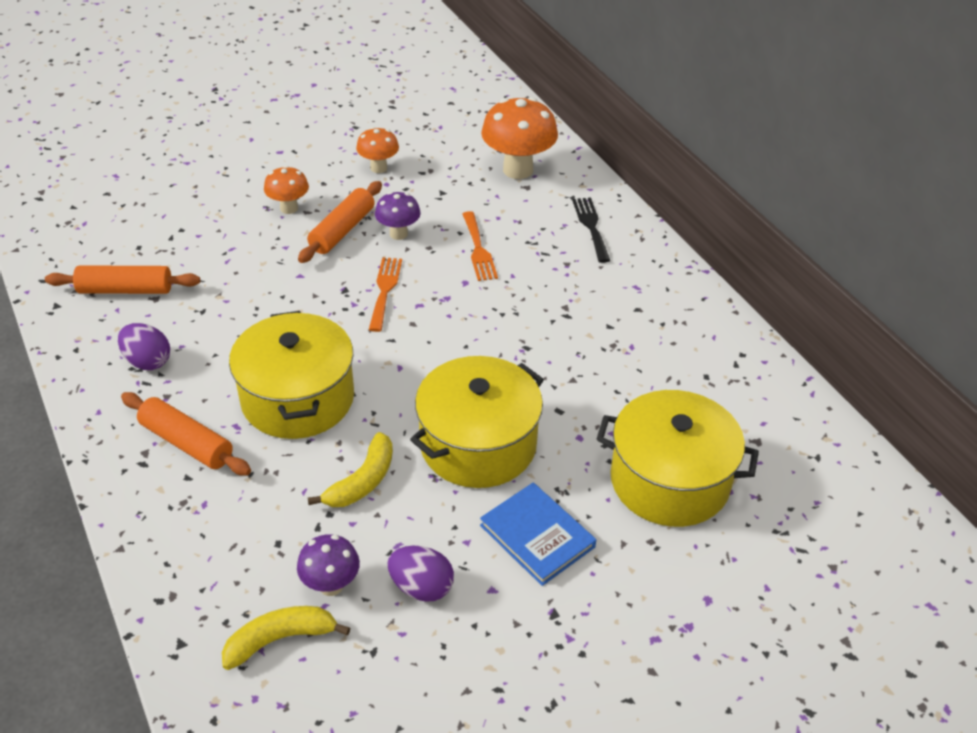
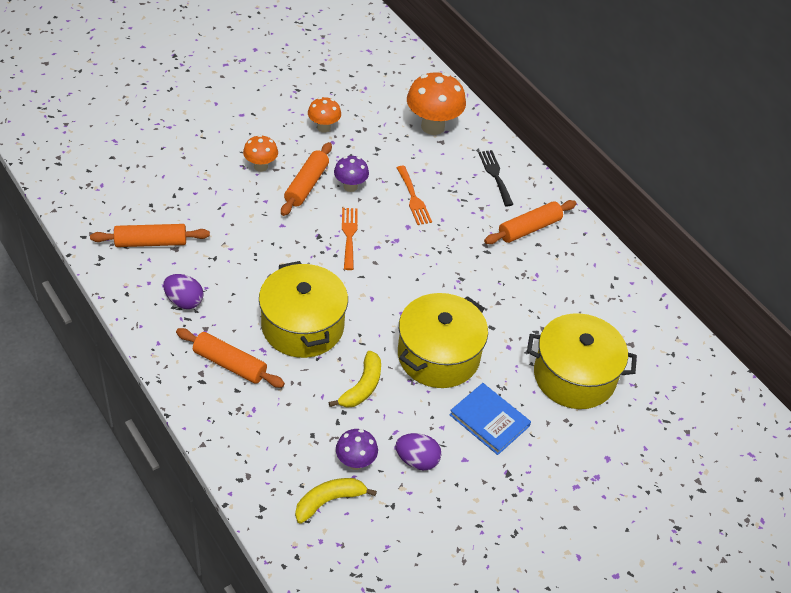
camera: 10 degrees left, 5 degrees up
none -> orange rolling pin [484,200,576,244]

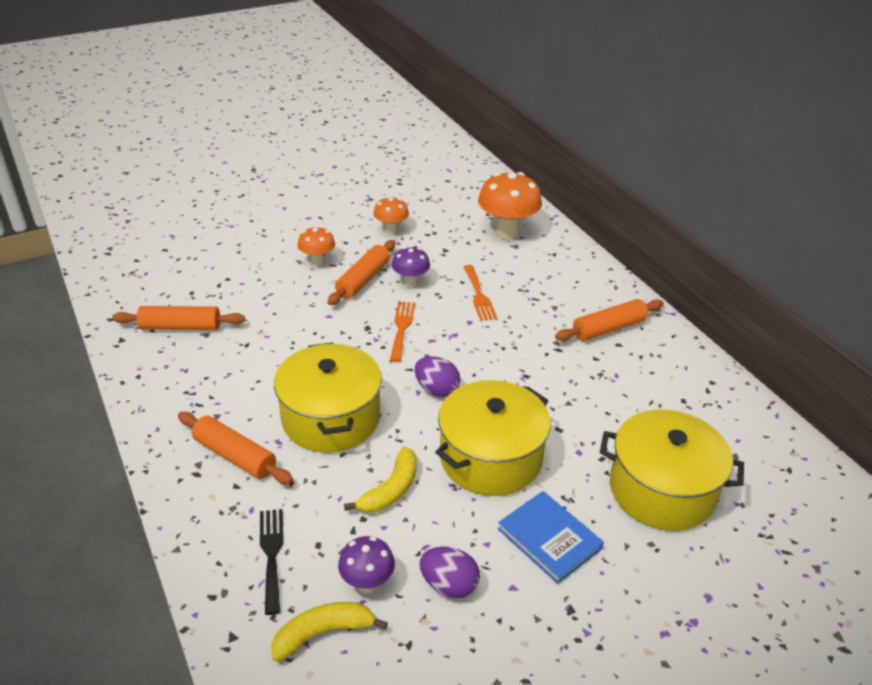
camera: 10 degrees right, 10 degrees down
purple egg [163,274,204,309] -> purple egg moved to [415,356,460,397]
black fork [478,150,514,206] -> black fork moved to [260,509,284,615]

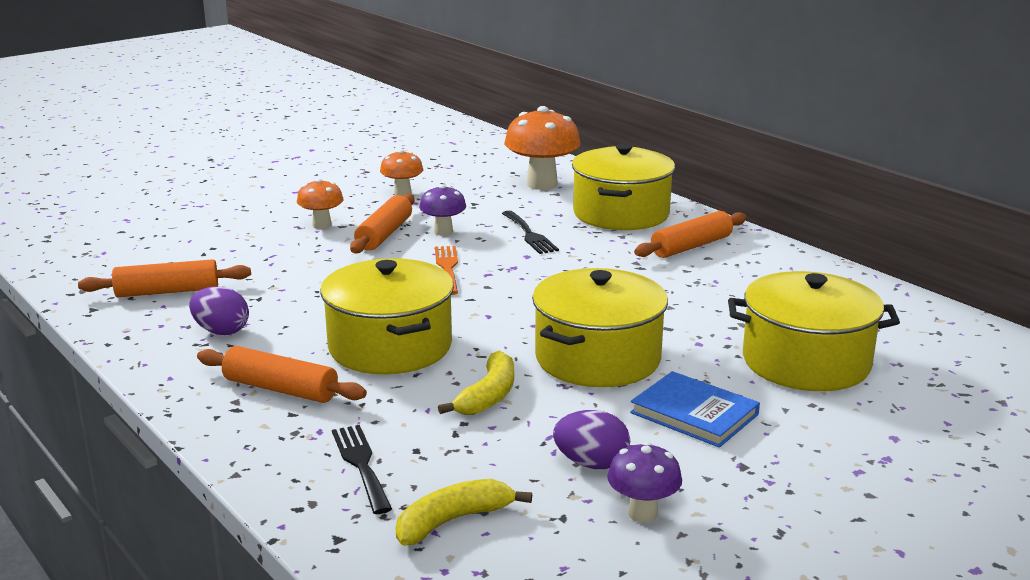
camera: 10 degrees left, 15 degrees down
purple mushroom [338,536,395,593] -> purple mushroom moved to [607,442,682,523]
purple egg [415,356,460,397] -> purple egg moved to [189,286,249,335]
orange fork [464,265,497,321] -> black fork [502,211,559,254]
none -> yellow pot [572,144,675,230]

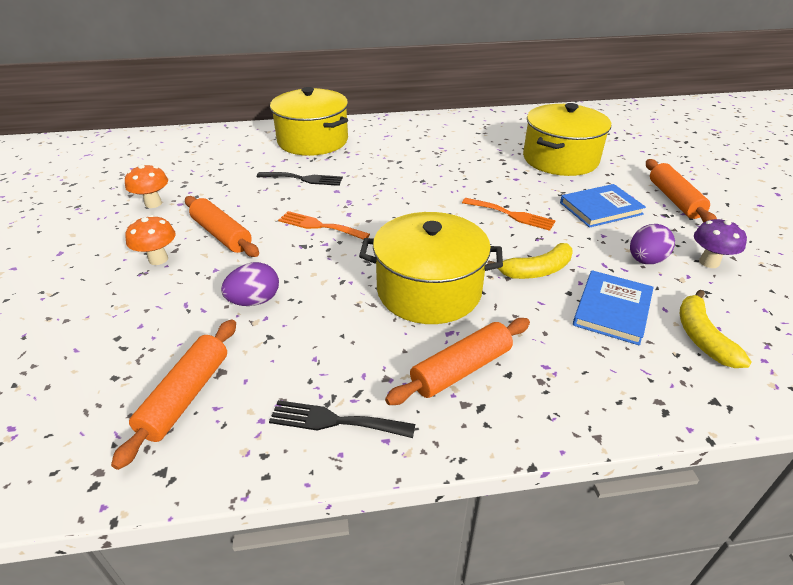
camera: 60 degrees left, 15 degrees up
purple egg [189,286,249,335] -> purple egg moved to [221,262,279,306]
black fork [332,425,392,514] -> black fork moved to [269,400,415,438]
purple mushroom [419,184,466,236] -> none
yellow banana [438,351,514,415] -> yellow banana turned 105 degrees clockwise [487,243,573,279]
orange mushroom [504,106,581,190] -> none
yellow pot [532,268,668,387] -> orange fork [462,198,556,231]
orange rolling pin [634,211,747,258] -> orange rolling pin moved to [646,159,717,222]
none -> blue book [573,270,654,346]

